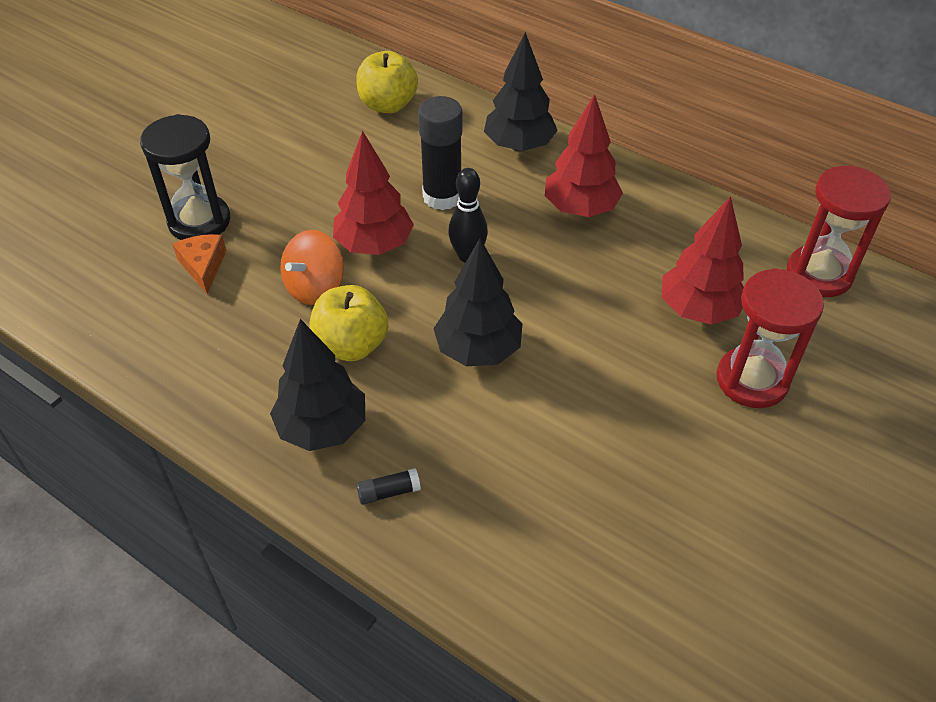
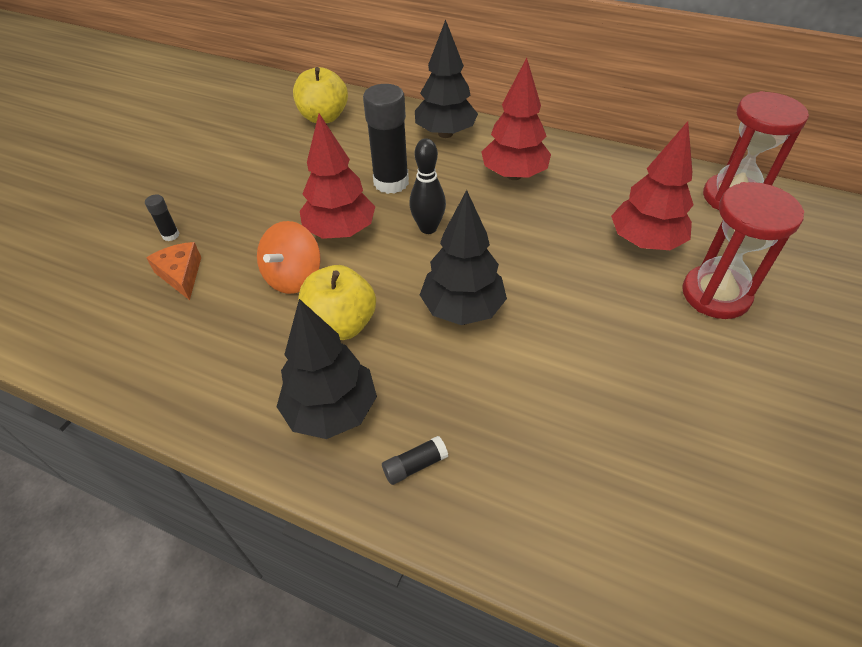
camera: 10 degrees left, 0 degrees up
black hourglass [140,114,230,240] -> black glue stick [145,194,179,241]

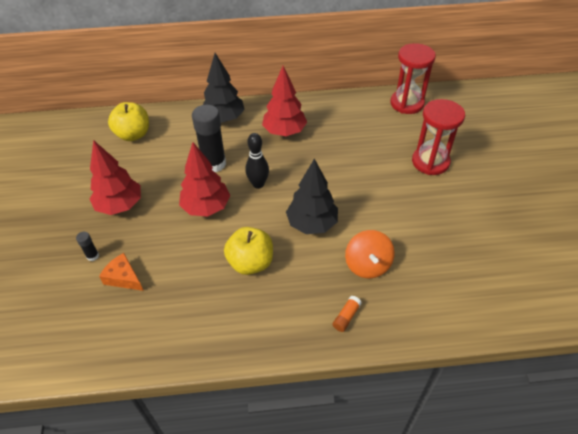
camera: 30 degrees left, 0 degrees up
orange spinning top [257,221,321,294] -> orange spinning top moved to [345,230,395,278]
black tree [277,299,377,439] -> none
black glue stick [382,436,448,485] -> orange glue stick [333,296,362,332]
red tree [611,121,694,250] -> red tree moved to [89,140,141,215]

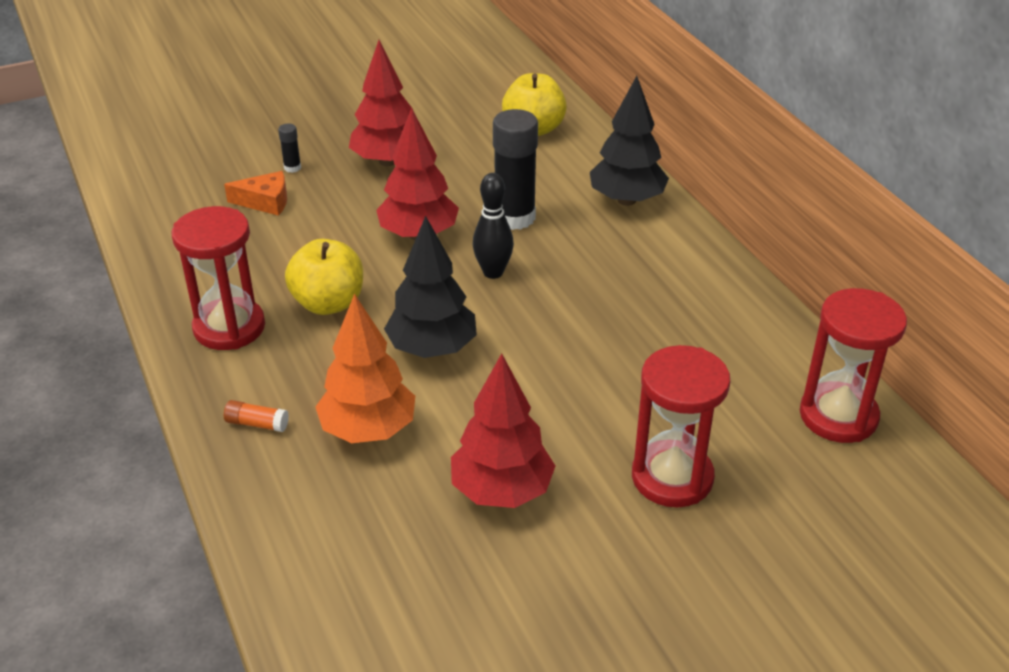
camera: 70 degrees right, 10 degrees down
orange cheese [99,253,144,291] -> orange cheese turned 75 degrees clockwise [224,171,287,216]
red tree [262,66,307,136] -> red tree moved to [451,353,555,508]
orange spinning top [345,230,395,278] -> orange tree [315,294,415,443]
none -> red hourglass [171,206,265,350]

